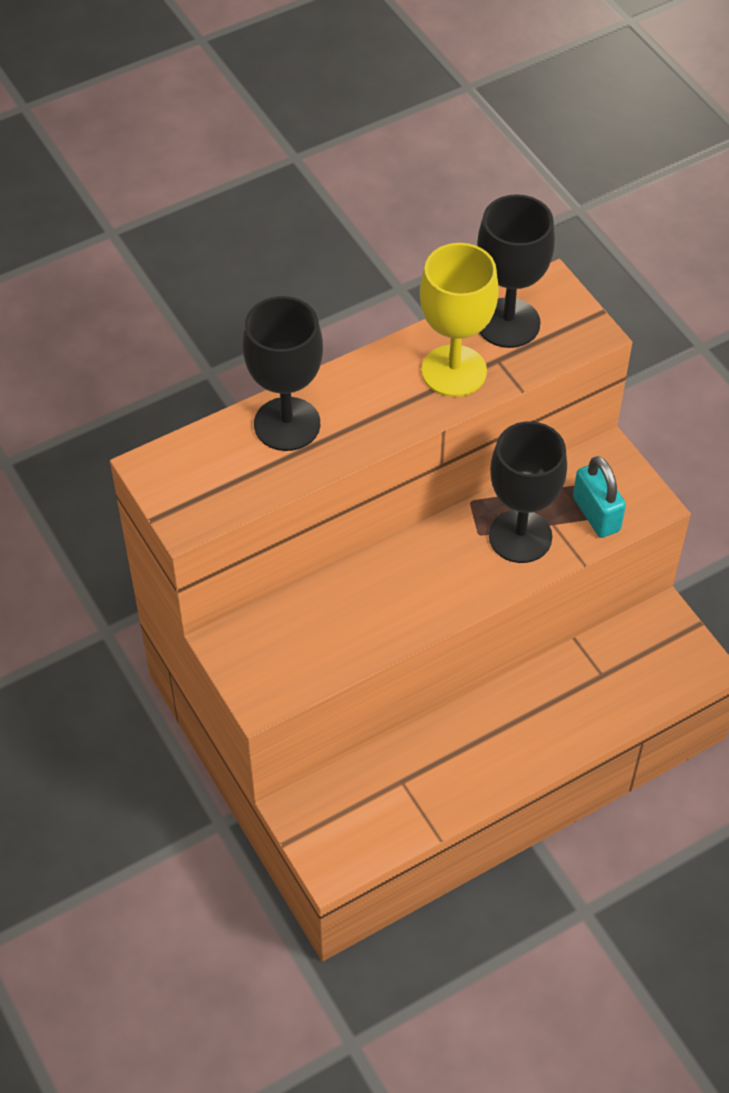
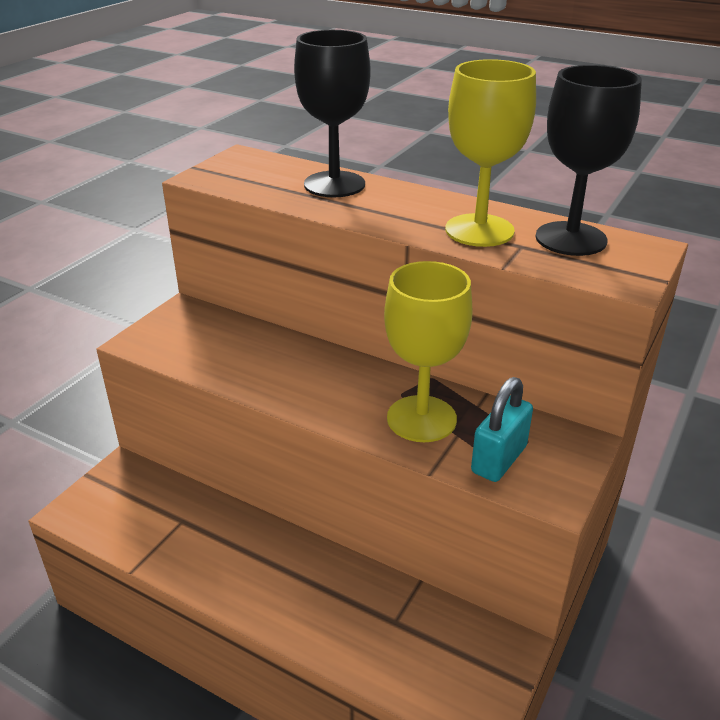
camera: 60 degrees right, 20 degrees down
black goblet [489,421,567,563] -> yellow goblet [384,261,473,442]

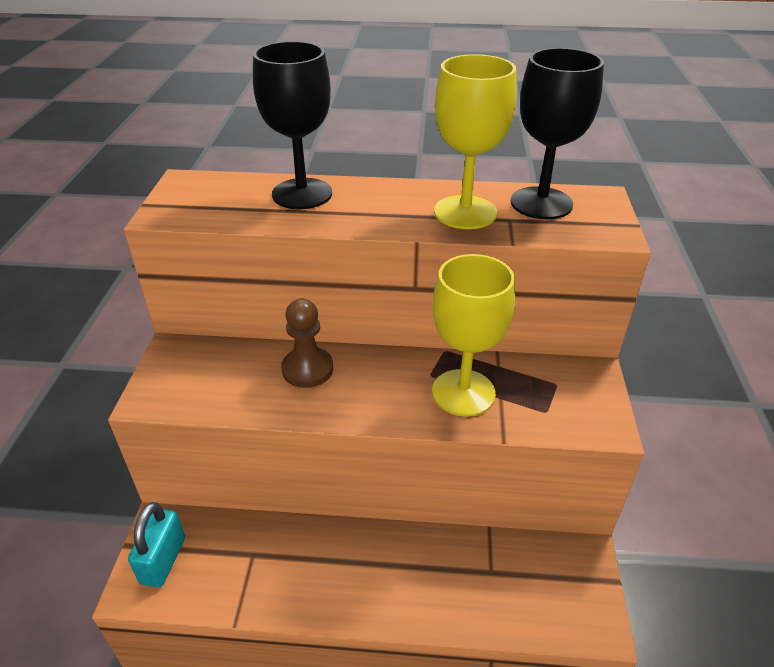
camera: 25 degrees left, 5 degrees up
turquoise padlock [471,377,533,482] -> turquoise padlock moved to [128,502,185,588]
none -> brown pawn [281,299,333,388]

